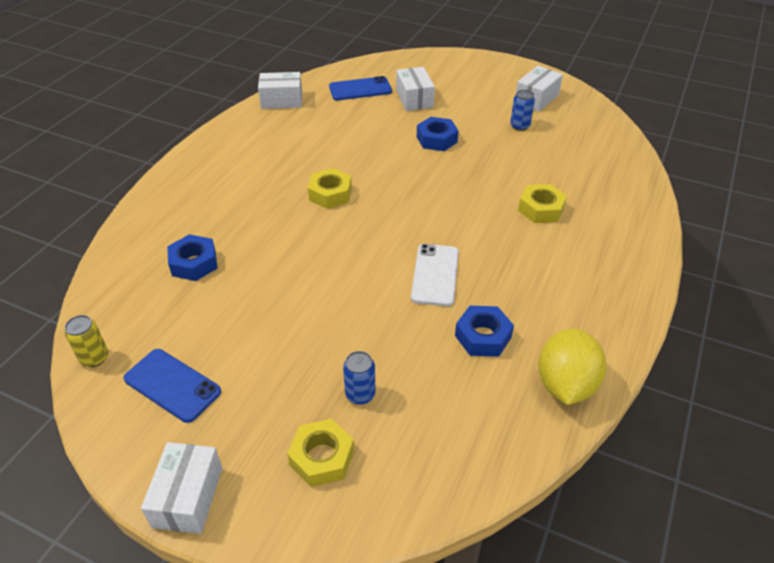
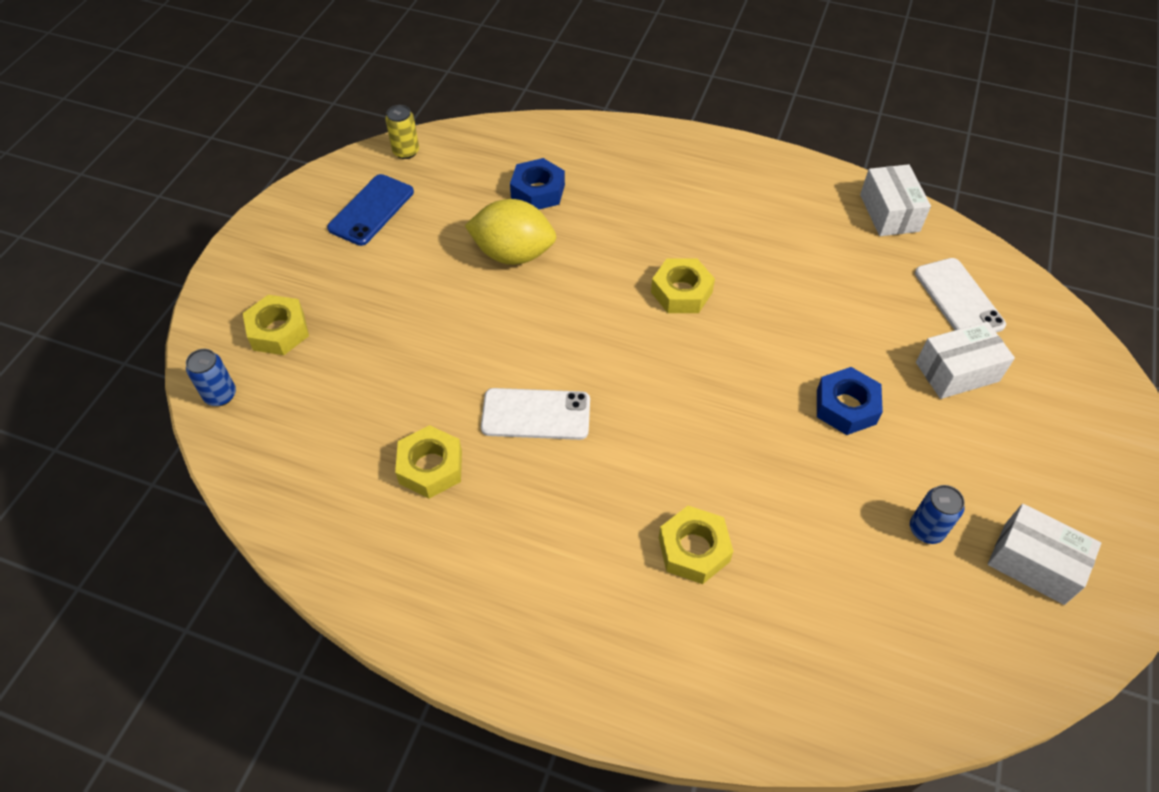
camera: 85 degrees right, 10 degrees up
white box [141,442,222,534] -> none
blue phone [329,76,392,100] -> white phone [915,258,1006,332]
blue can [343,351,375,405] -> blue can moved to [186,349,236,406]
blue nut [455,306,514,357] -> yellow nut [395,425,462,499]
yellow lemon [538,328,606,405] -> yellow lemon moved to [465,199,556,265]

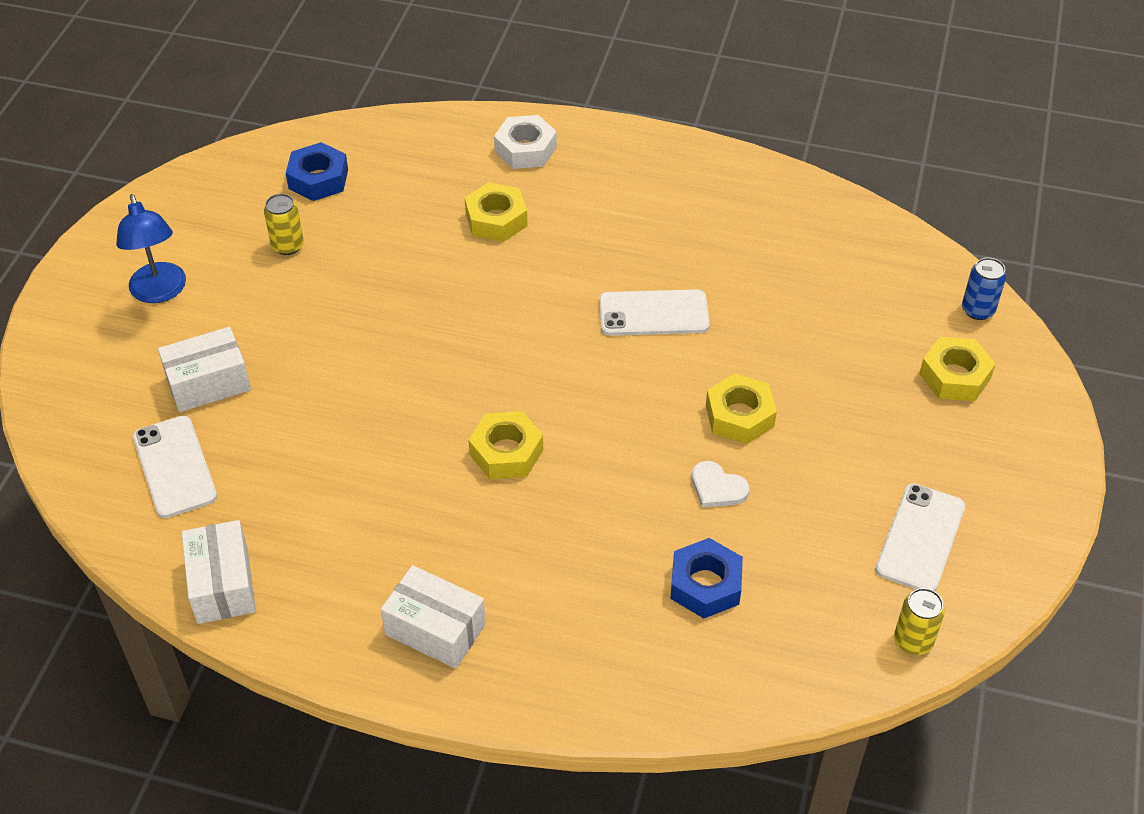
camera: 175 degrees right, 5 degrees down
blue phone [327,174,414,246] -> white phone [875,483,965,591]
yellow nut [395,425,462,499] -> yellow nut moved to [706,373,777,444]
yellow lemon [465,199,556,265] -> white heart [692,461,749,508]
blue nut [817,367,883,435] -> blue nut moved to [286,142,348,201]
blue can [910,485,965,544] -> yellow can [264,194,304,255]
white box [988,504,1101,605] -> white box moved to [381,565,486,669]
none -> blue lamp [116,194,186,303]
none -> white nut [494,115,557,169]

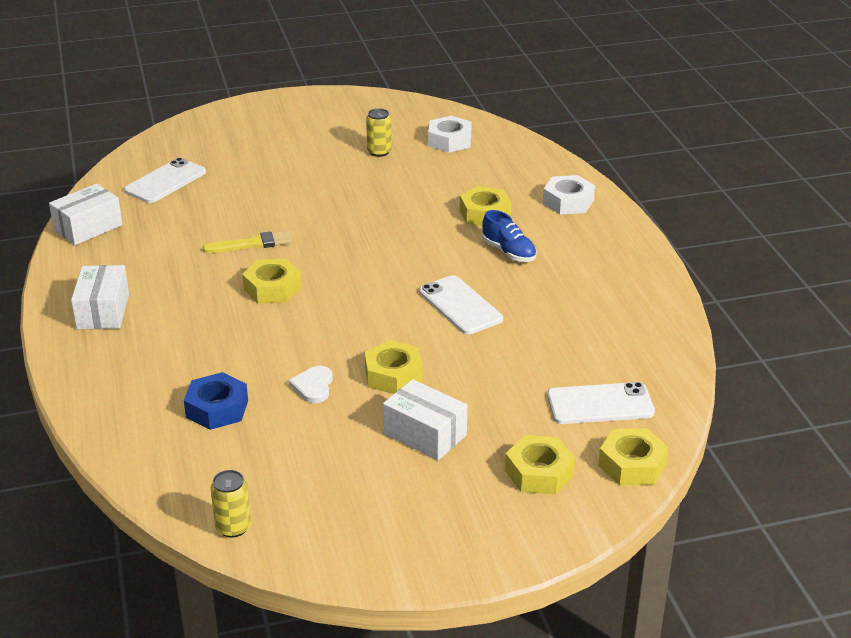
camera: 60 degrees right, 15 degrees down
blue lamp [116,194,186,303] -> none
white box [158,327,251,412] -> white box moved to [383,379,467,461]
blue nut [286,142,348,201] -> white nut [428,116,472,153]
white phone [875,483,965,591] -> white phone moved to [547,382,655,424]
blue can [962,257,1006,320] -> yellow nut [598,428,668,485]
none -> yellow brush [203,231,293,253]
none -> blue shoe [482,210,537,262]

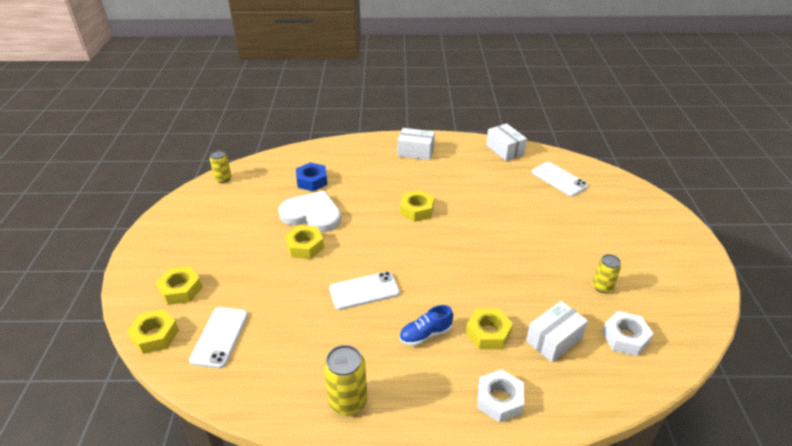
camera: 105 degrees right, 5 degrees up
yellow brush [203,231,293,253] -> none
white heart [288,366,333,403] -> white heart [278,190,341,232], size x2.15
white box [383,379,467,461] -> white box moved to [526,301,588,362]
none -> yellow can [324,345,367,415]

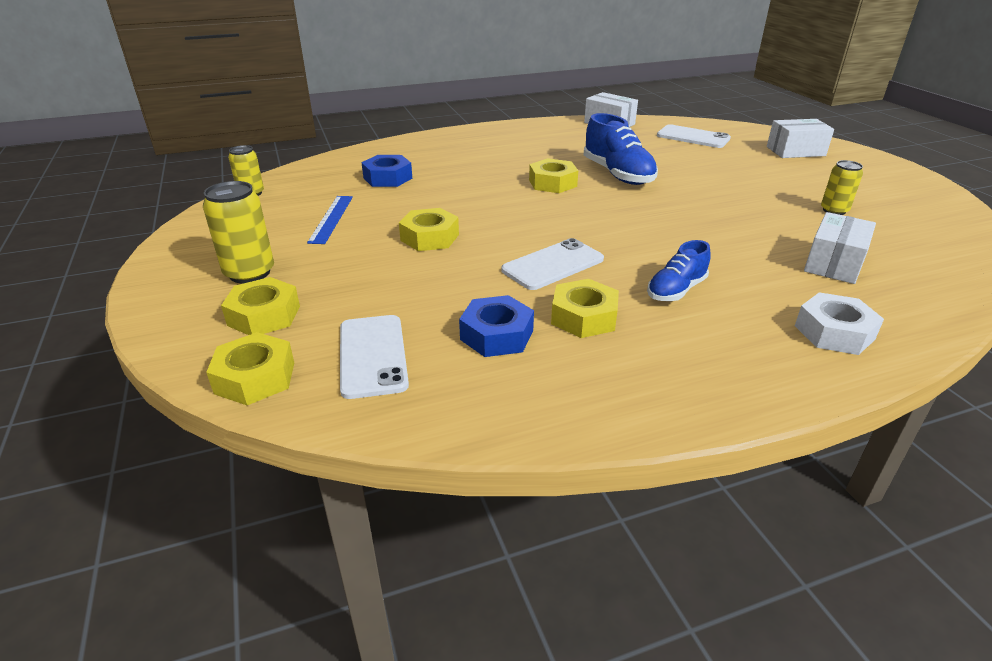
camera: 20 degrees left, 5 degrees down
white heart [278,190,341,232] -> none
yellow can [324,345,367,415] -> yellow can moved to [203,181,274,283]
white box [397,128,435,160] -> white box moved to [767,119,834,158]
yellow nut [466,308,513,349] -> yellow nut moved to [551,279,619,338]
white nut [602,311,654,356] -> none
none -> blue ruler [307,196,353,244]
none -> blue nut [459,295,534,357]
none -> blue shoe [584,113,658,185]

